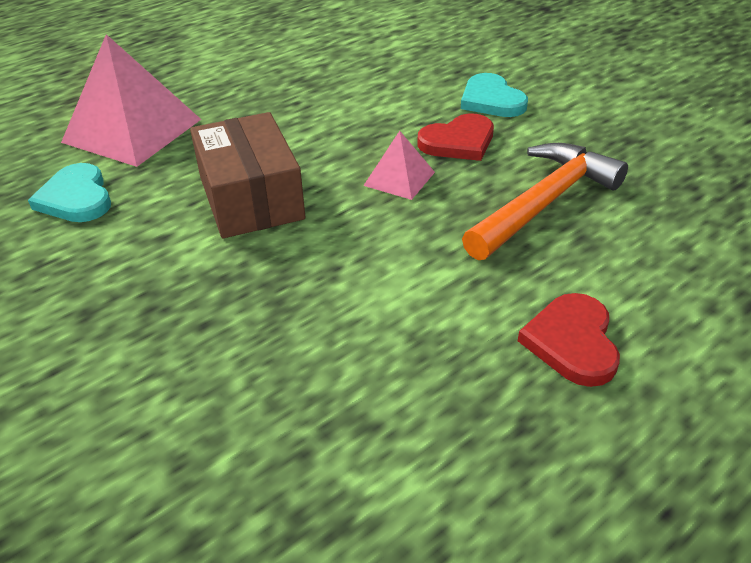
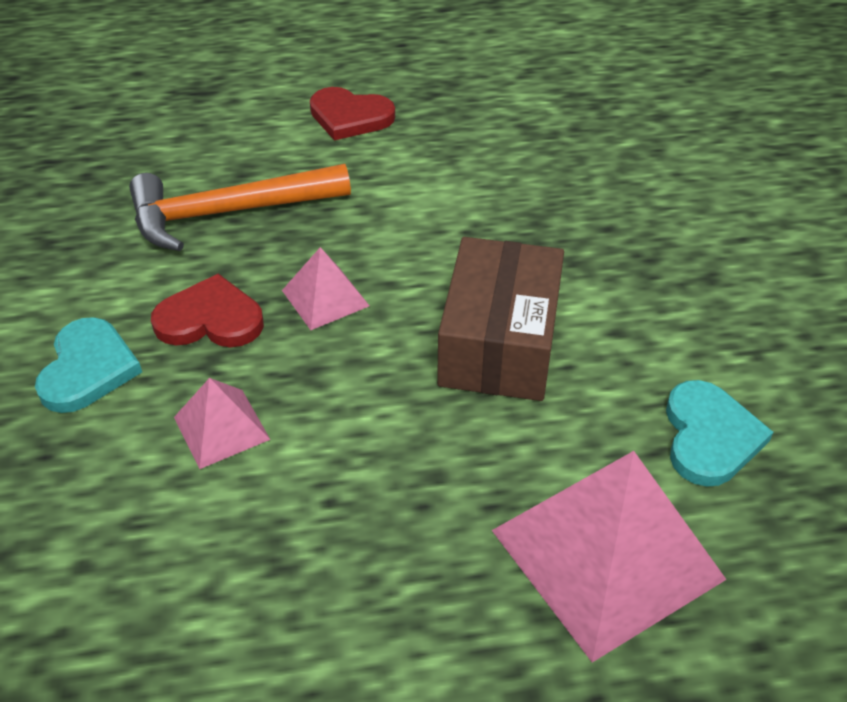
camera: 150 degrees left, 5 degrees up
red heart [518,293,620,387] -> red heart turned 75 degrees clockwise [310,87,395,140]
none -> pink pyramid [174,378,270,469]

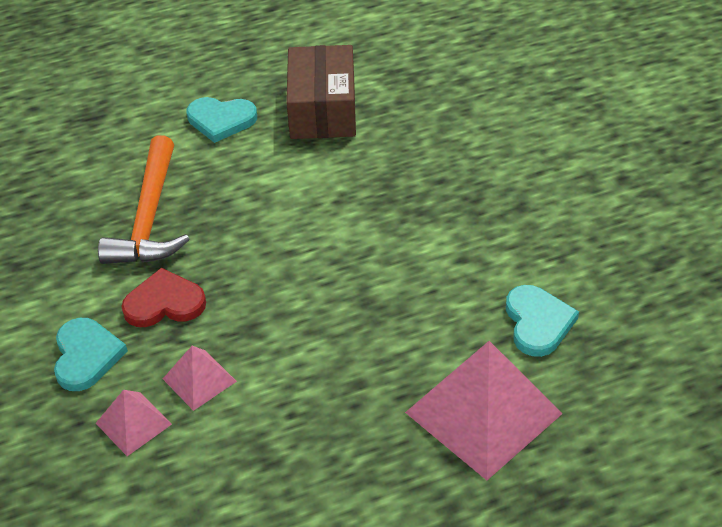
camera: 10 degrees left, 0 degrees up
orange hammer [129,164,351,251] -> orange hammer turned 60 degrees counterclockwise [98,135,190,264]
pink pyramid [282,247,369,330] -> pink pyramid moved to [96,390,172,456]
red heart [310,87,395,140] -> turquoise heart [186,97,257,143]
brown box [437,237,564,401] -> brown box moved to [286,45,356,139]

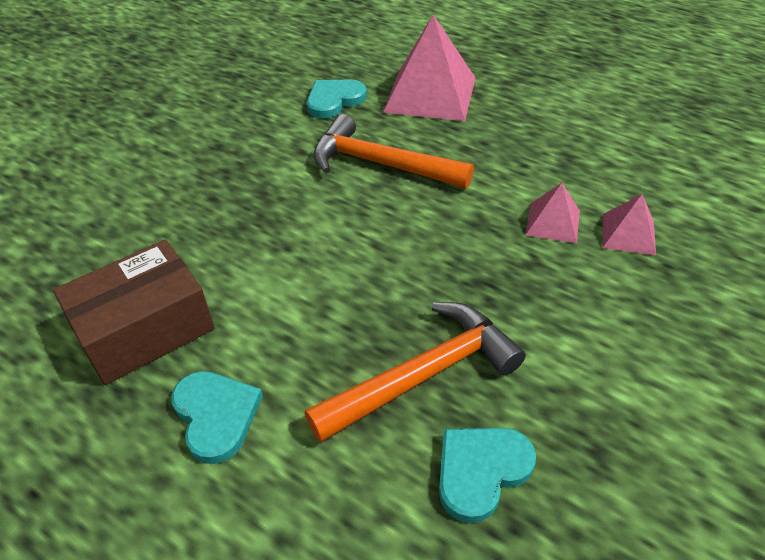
camera: 125 degrees left, 0 degrees up
turquoise heart [54,318,128,391] -> turquoise heart moved to [439,428,536,523]
red heart [121,268,206,327] -> none
none -> orange hammer [313,114,474,189]

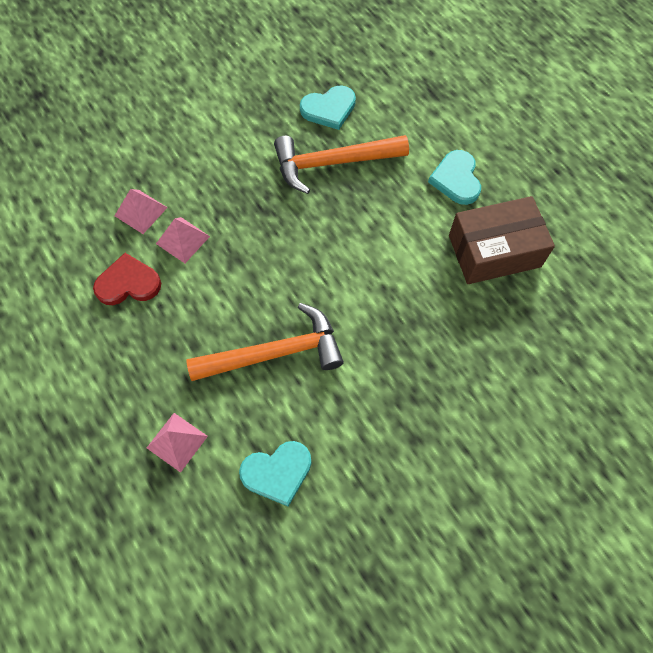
camera: 160 degrees left, 20 degrees up
orange hammer [313,114,474,189] -> orange hammer turned 60 degrees counterclockwise [186,303,344,381]
pink pyramid [383,14,476,121] -> pink pyramid [147,413,208,473], size x0.50
none -> red heart [93,253,161,305]

